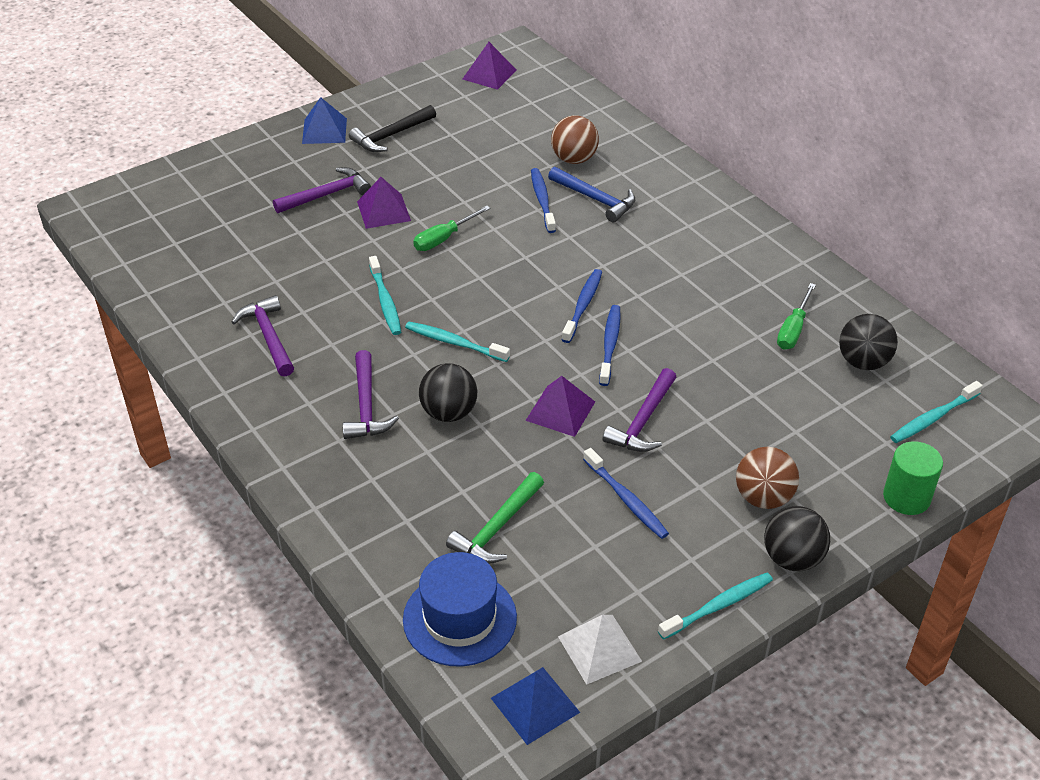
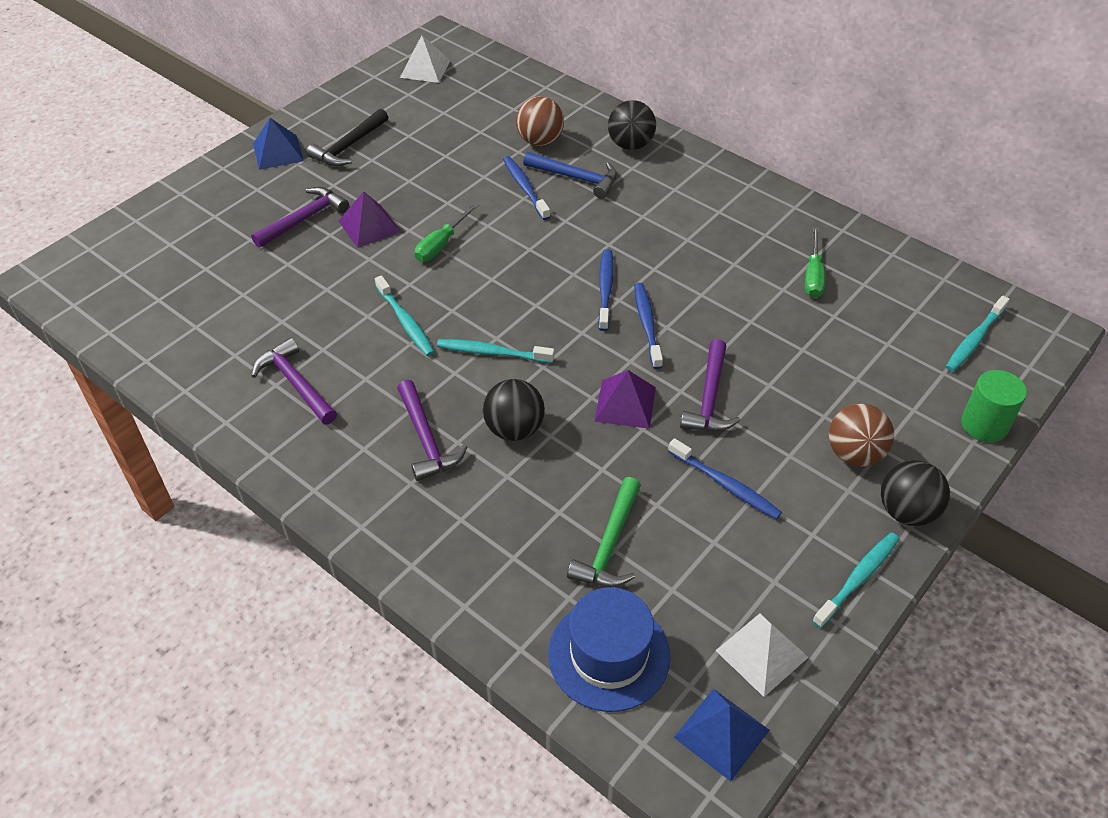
camera: 15 degrees left, 5 degrees up
purple pyramid [463,42,516,90] -> white pyramid [400,35,450,83]
black ball [839,314,898,370] -> black ball moved to [608,100,656,150]

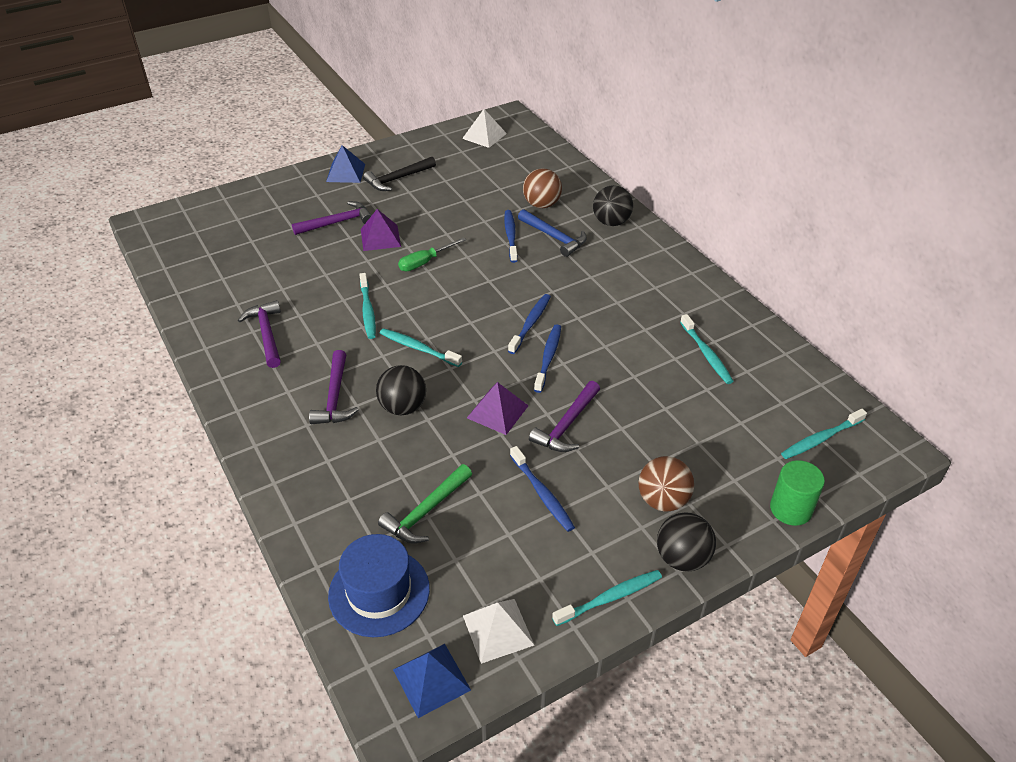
camera: 20 degrees right, 5 degrees down
green screwdriver [805,227,825,298] -> turquoise toothbrush [680,314,733,384]

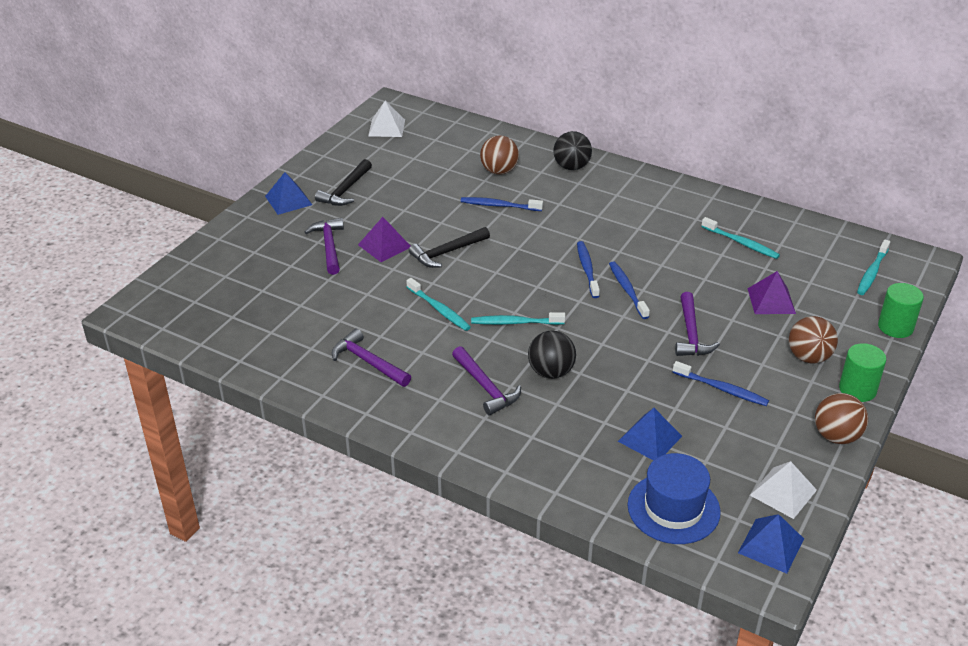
camera: 30 degrees left, 5 degrees down
purple hammer [292,201,372,235] -> purple hammer turned 45 degrees counterclockwise [305,218,344,275]
green hammer [378,464,472,544] -> blue pyramid [618,408,682,461]
green screwdriver [398,237,466,271] -> black hammer [409,227,490,268]
purple pyramid [467,382,528,435] -> purple pyramid moved to [747,271,796,314]
blue toothbrush [504,210,518,263] -> blue toothbrush turned 45 degrees counterclockwise [461,197,543,211]
blue hammer [518,209,587,257] -> none
turquoise toothbrush [552,570,662,626] -> brown ball [815,393,868,444]
black ball [657,512,716,572] -> green cylinder [839,343,886,402]

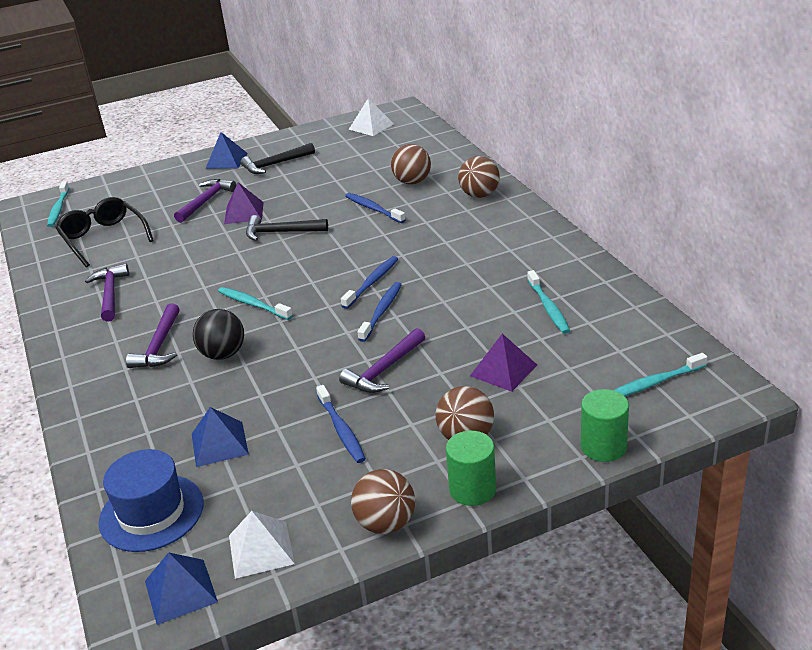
camera: 40 degrees right, 5 degrees down
turquoise toothbrush [406,278,471,331] -> turquoise toothbrush moved to [47,181,69,227]
black ball [553,131,592,170] -> brown ball [458,156,500,198]
none -> black glasses [56,197,154,267]

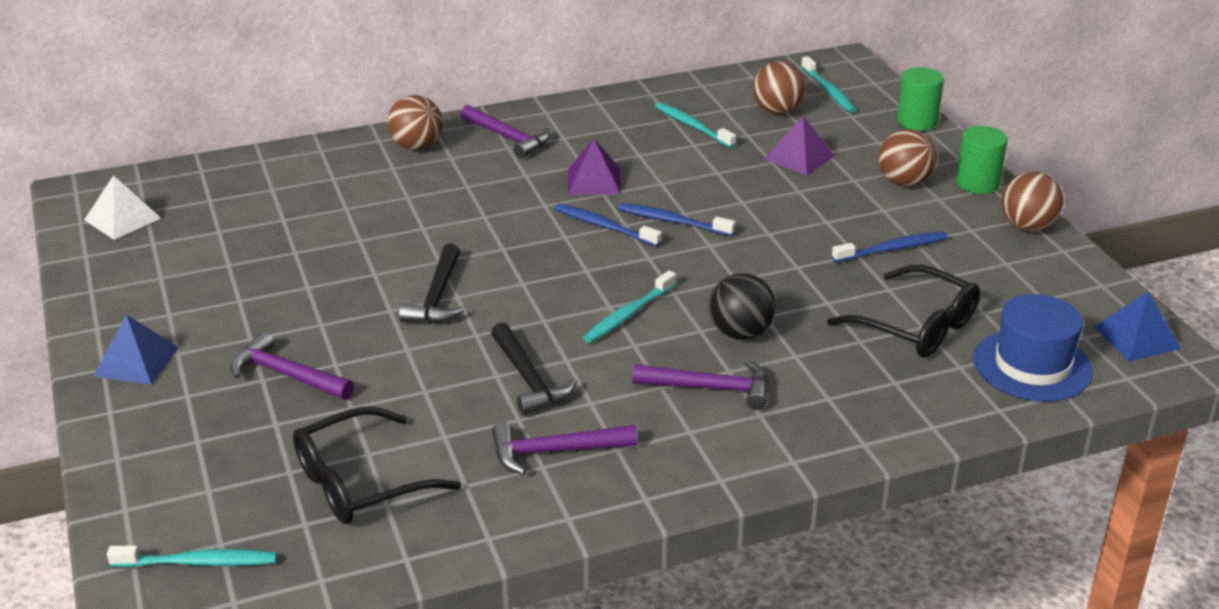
camera: 90 degrees left, 0 degrees up
blue pyramid [192,407,249,467] -> black glasses [827,265,980,358]
purple pyramid [224,182,264,224] -> purple pyramid moved to [568,139,621,195]
white pyramid [229,511,295,579] -> none
black hammer [241,143,315,174] -> black hammer moved to [491,322,577,415]
purple hammer [339,328,425,393] -> purple hammer moved to [460,105,550,158]
blue toothbrush [345,193,406,223] -> none
brown ball [391,144,431,185] -> brown ball moved to [753,61,806,115]
turquoise toothbrush [527,270,570,334] -> turquoise toothbrush turned 120 degrees counterclockwise [655,102,736,148]

